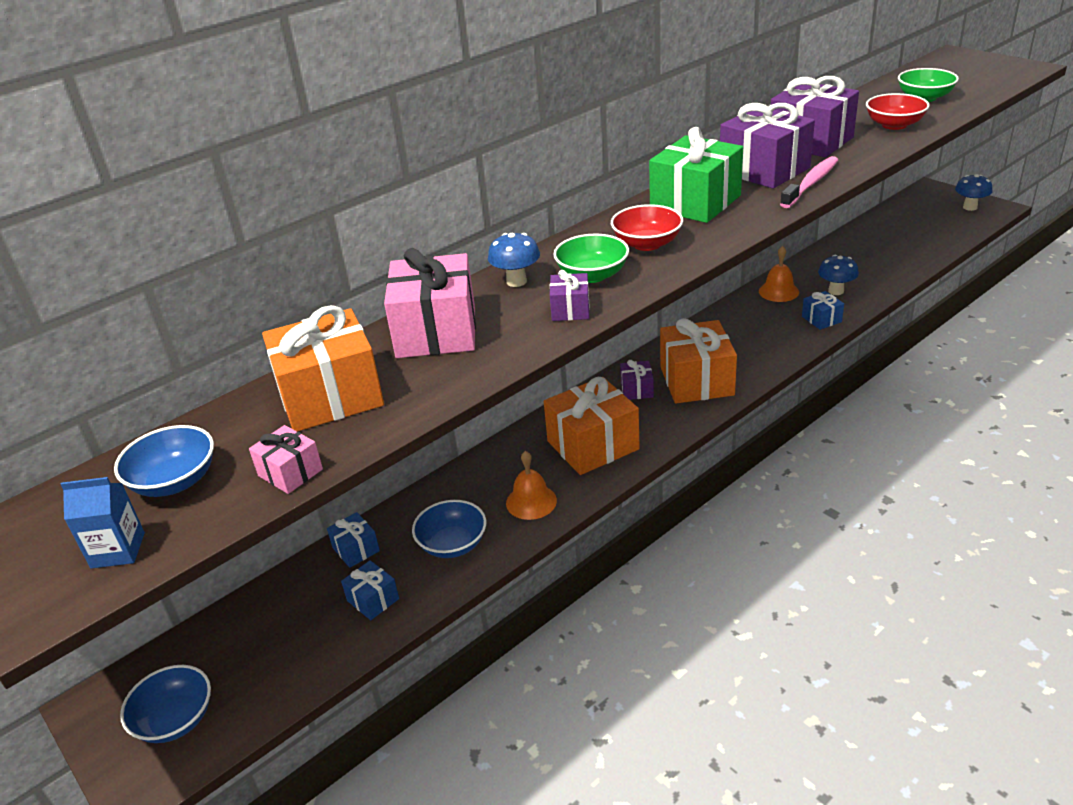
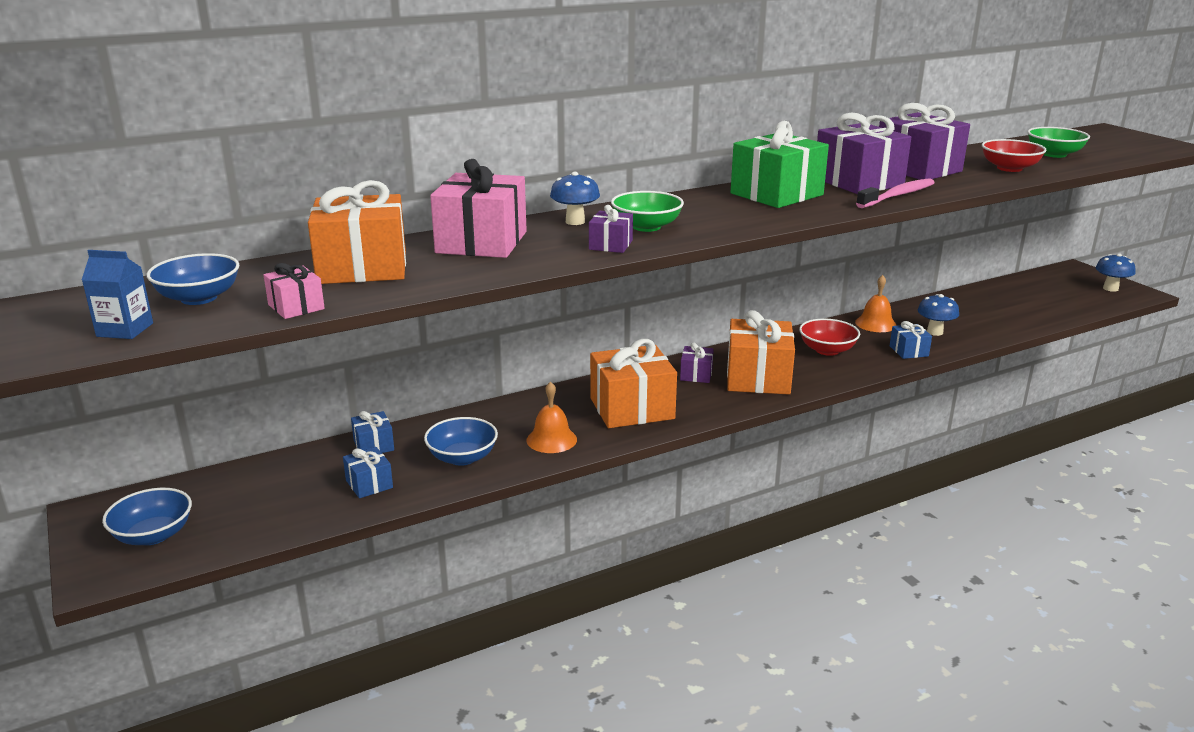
camera: 10 degrees right, 10 degrees down
red bowl [611,204,683,251] -> red bowl moved to [799,319,860,356]

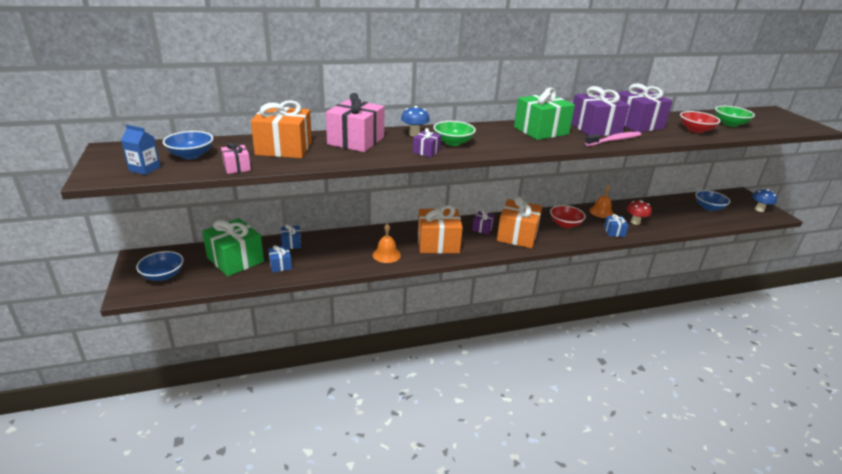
camera: 10 degrees right, 5 degrees up
blue bowl [424,417,498,466] -> blue bowl moved to [695,190,730,211]
blue mushroom [918,294,959,336] -> red mushroom [626,200,652,225]
none -> green gift [202,218,264,276]

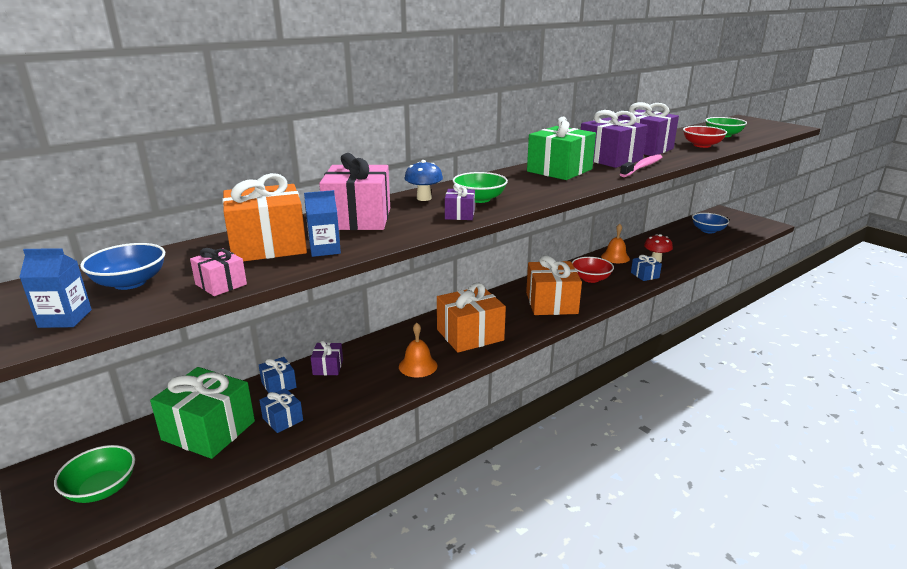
camera: 20 degrees left, 5 degrees down
blue bowl [136,251,184,281] -> green bowl [54,445,135,503]
purple gift [472,210,495,234] -> purple gift moved to [311,340,343,375]
blue mushroom [752,188,777,212] -> none
none -> blue carton [304,190,341,257]

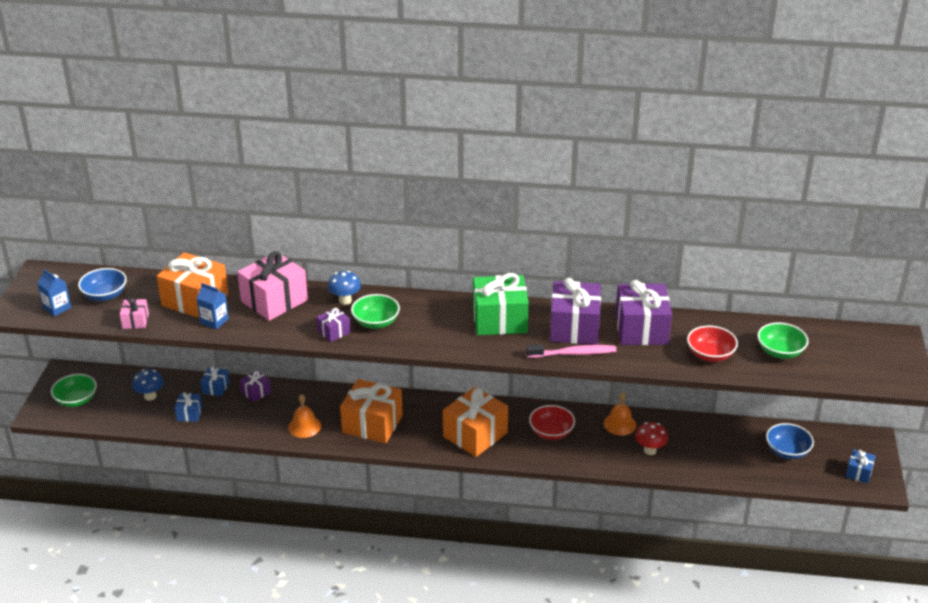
camera: 45 degrees right, 10 degrees up
green gift [150,367,255,459] -> blue mushroom [132,369,164,401]
blue gift [631,255,662,281] -> blue gift moved to [846,449,876,484]

